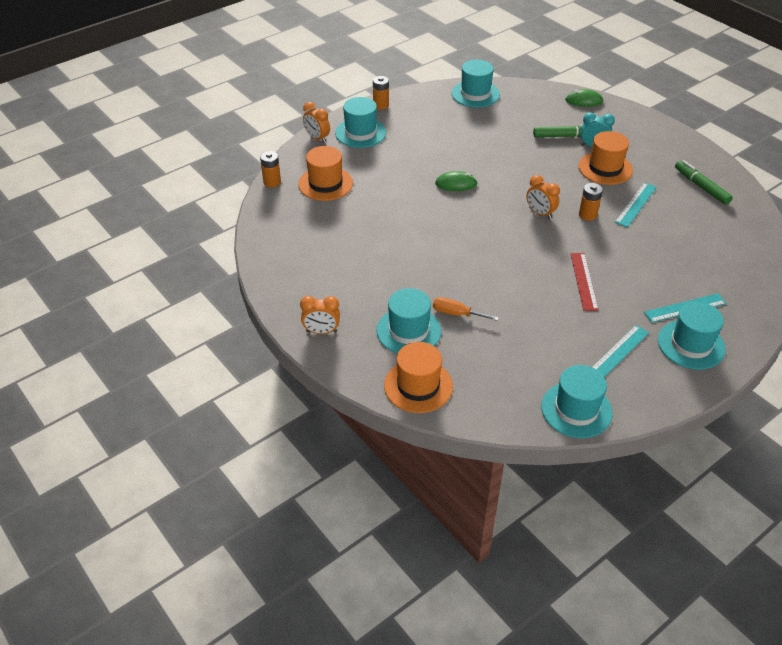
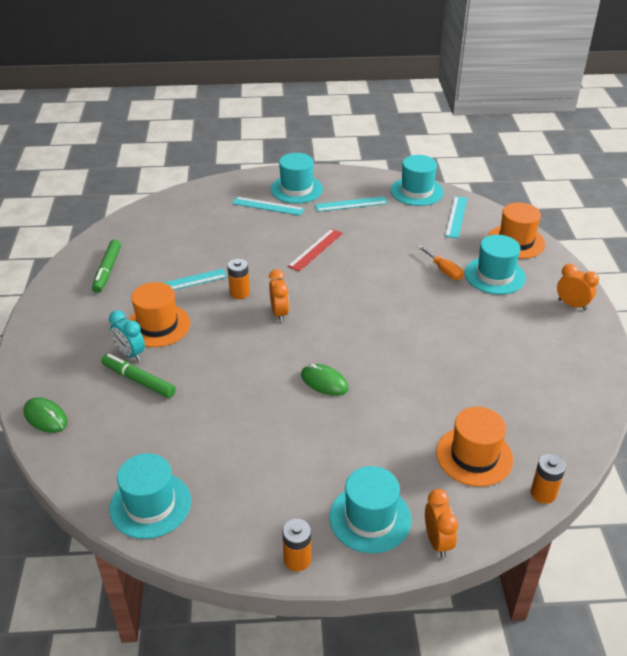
camera: 145 degrees left, 5 degrees down
none -> turquoise ruler [445,196,467,238]

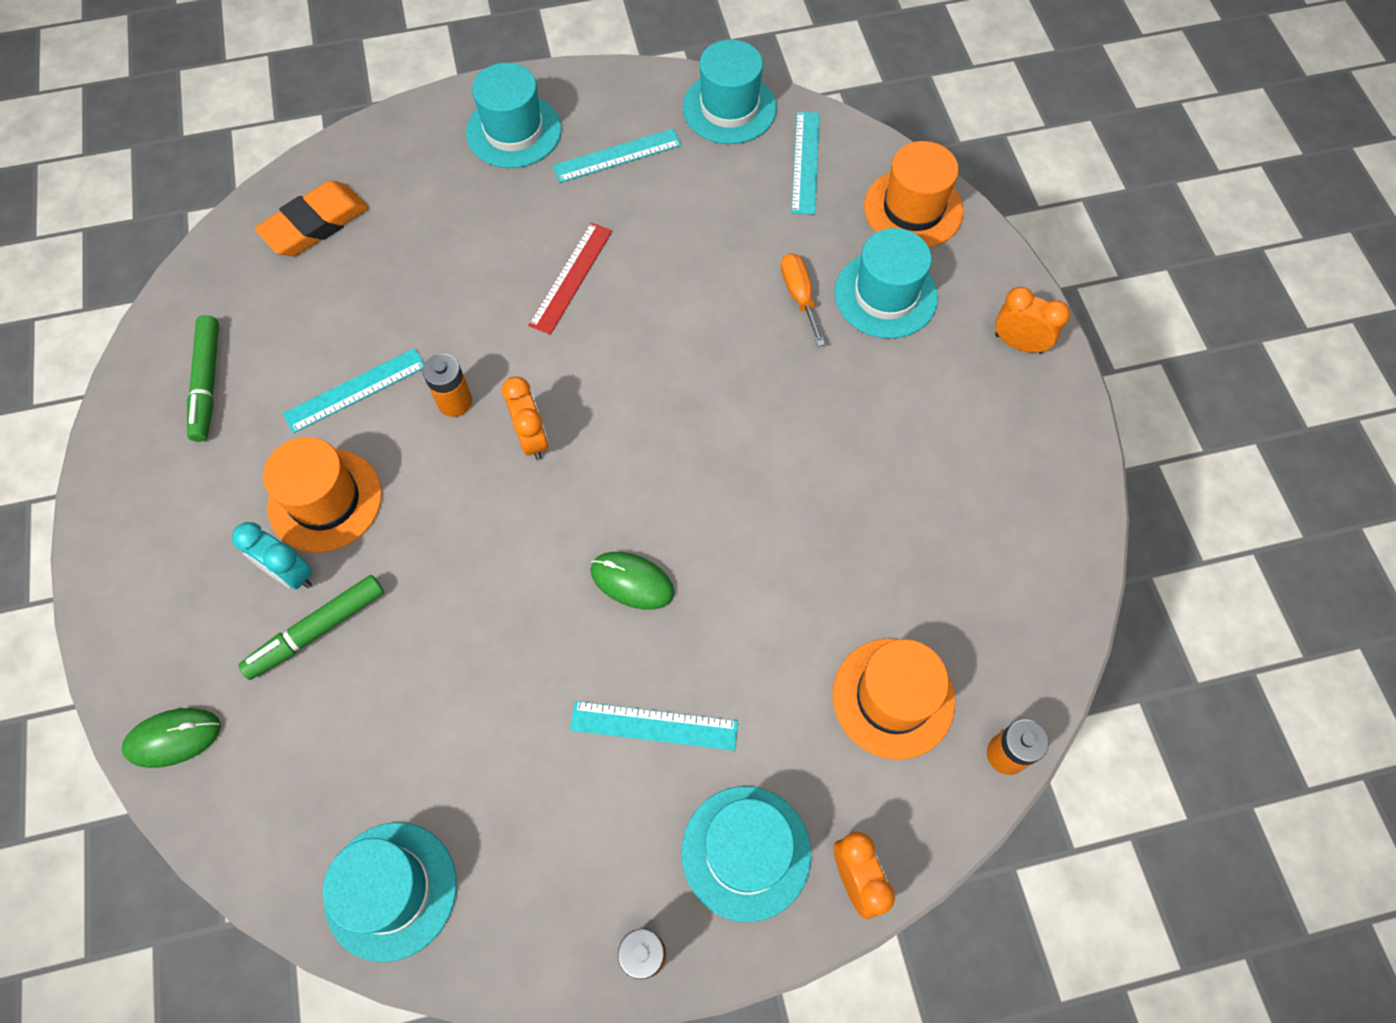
camera: 10 degrees left, 25 degrees up
green mouse [24,397,67,433] -> green mouse turned 45 degrees counterclockwise [121,708,221,768]
green marker [101,354,176,398] -> green marker turned 60 degrees counterclockwise [238,575,384,680]
turquoise ruler [232,197,304,216] -> turquoise ruler moved to [570,701,738,751]
orange screwdriver [418,245,464,280] -> orange screwdriver turned 150 degrees counterclockwise [781,253,825,347]
none -> orange eraser [254,180,369,256]

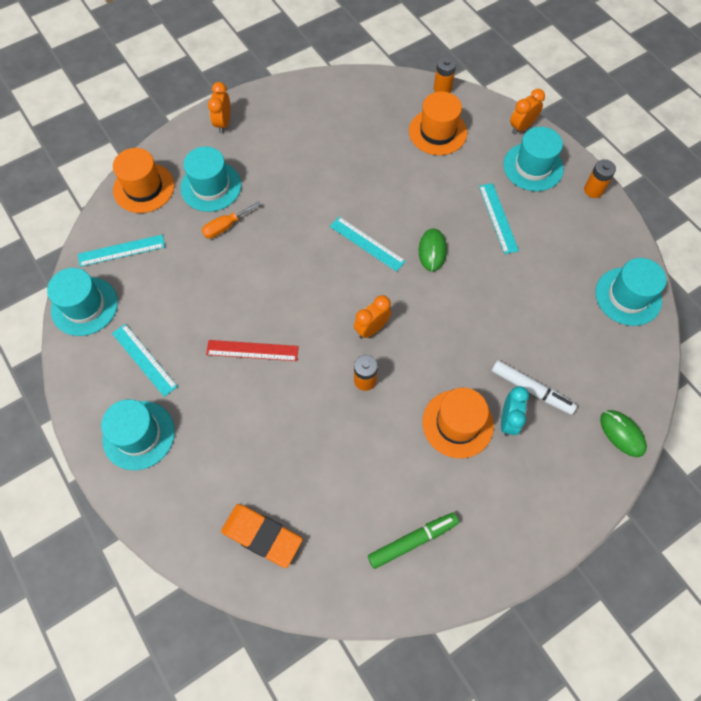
camera: 110 degrees left, 0 degrees up
green marker [238,575,384,680] -> white marker [492,360,577,415]
turquoise ruler [283,348,424,433] -> turquoise ruler moved to [330,217,406,272]

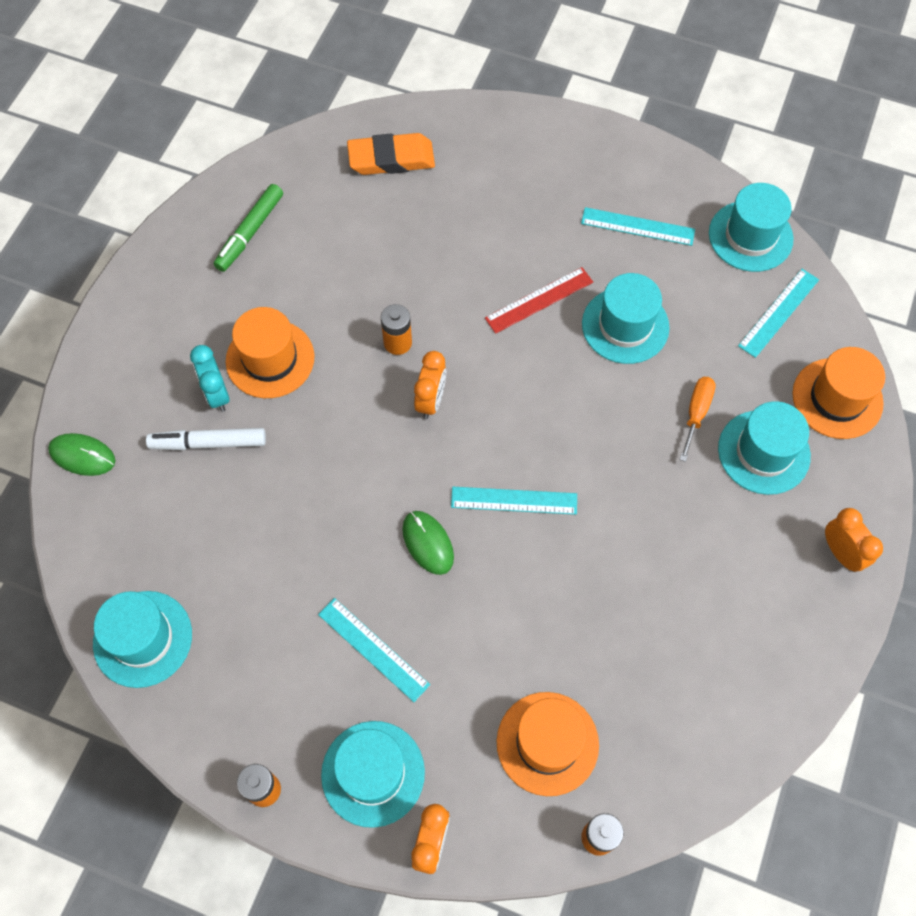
camera: 145 degrees right, 0 degrees up
turquoise hat [101,399,175,470] -> turquoise hat moved to [582,273,670,364]

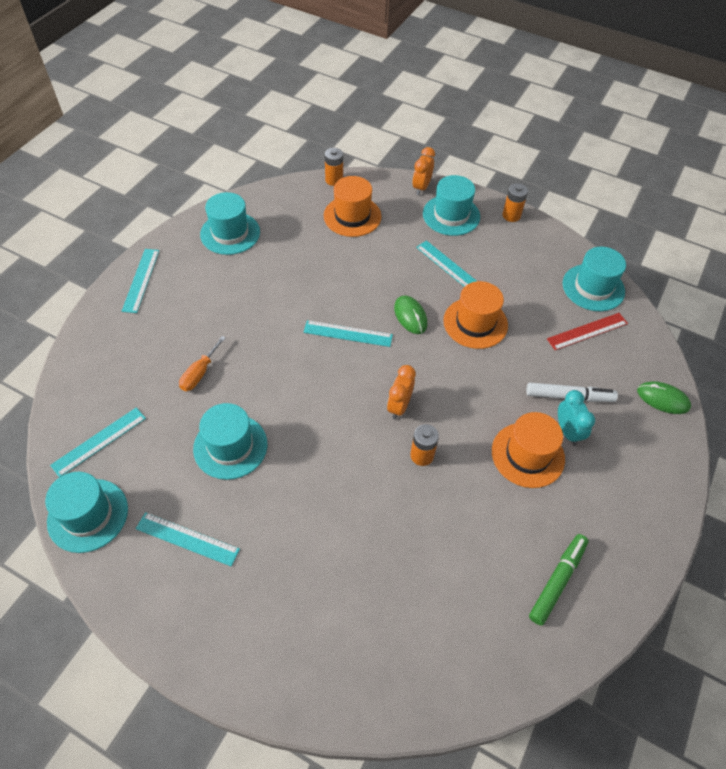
camera: 175 degrees left, 10 degrees down
orange eraser [347,133,435,175] -> none
red ruler [485,267,593,334] -> red ruler moved to [547,313,628,350]
turquoise hat [718,401,811,495] -> turquoise hat moved to [200,192,260,255]
orange hat [792,347,885,439] -> orange hat moved to [443,281,508,349]
orange clock [825,508,883,572] -> turquoise ruler [122,249,159,313]

